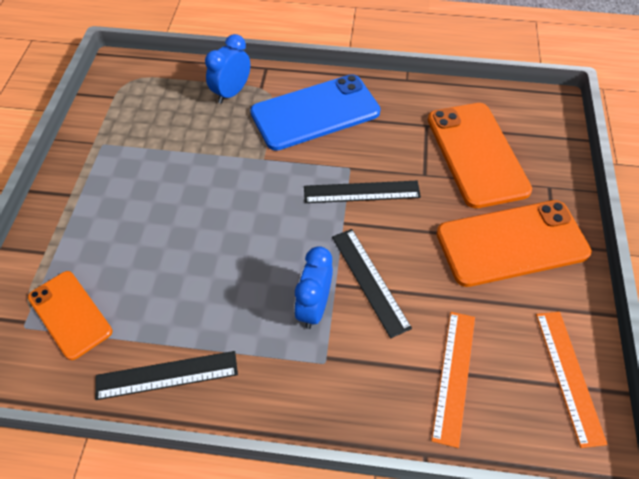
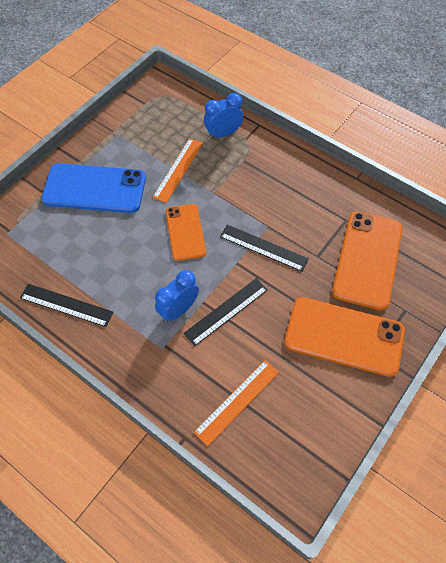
camera: 30 degrees right, 5 degrees up
orange phone [28,271,112,360] -> orange phone moved to [166,204,206,261]
blue phone [250,74,381,151] -> blue phone moved to [41,163,146,213]
black ruler [332,229,412,338] -> black ruler turned 45 degrees clockwise [183,278,268,346]
orange ruler [536,312,608,448] -> orange ruler moved to [153,138,203,203]

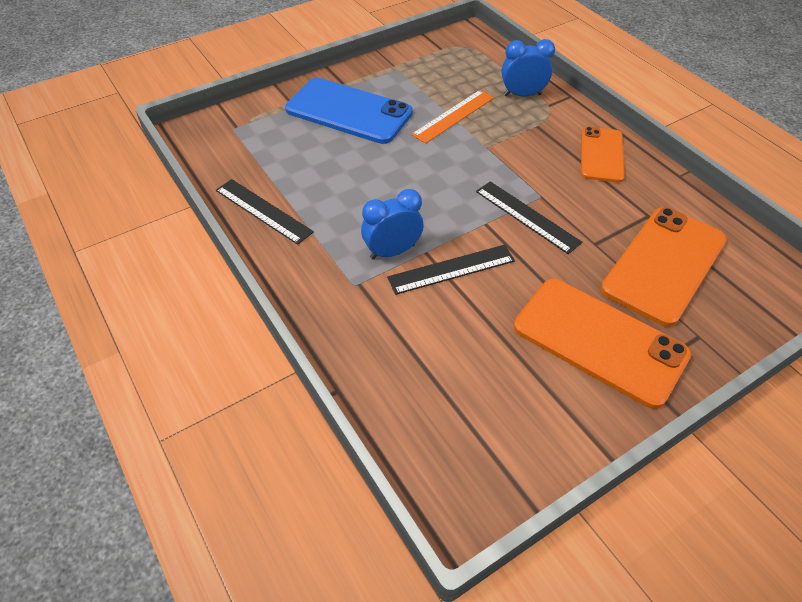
camera: 20 degrees right, 10 degrees down
orange phone [166,204,206,261] -> orange phone moved to [581,127,625,183]
orange ruler [194,360,279,446] -> none

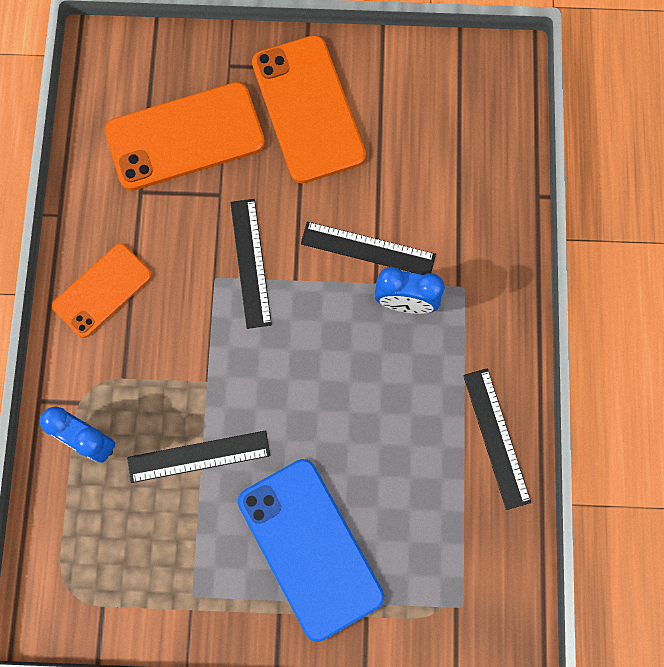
camera: 145 degrees left, 25 degrees up
orange ruler [411,90,494,144] -> black ruler [127,431,270,483]

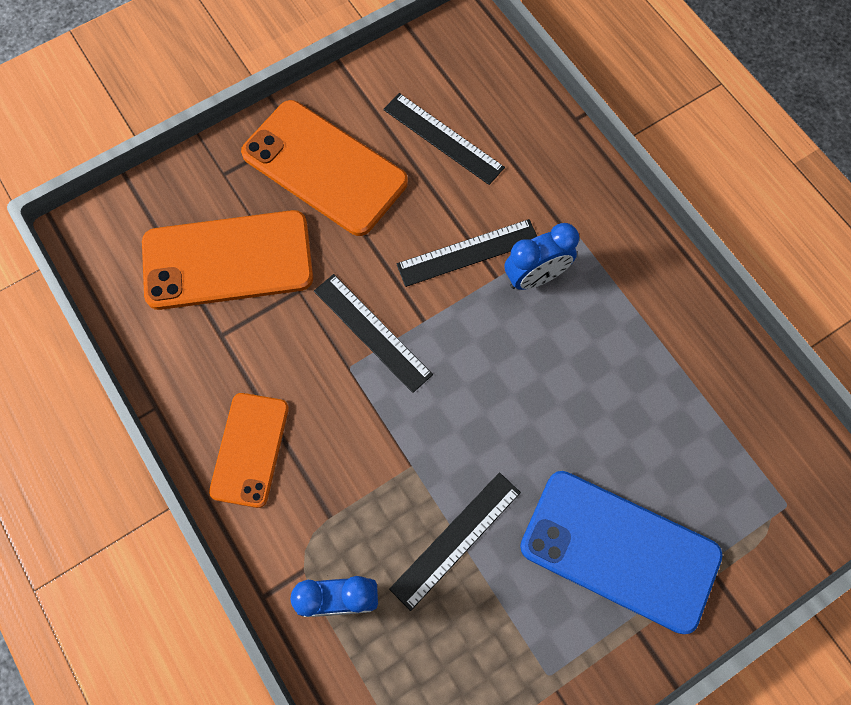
camera: 35 degrees left, 5 degrees down
orange phone [105,82,265,191] -> orange phone turned 45 degrees clockwise [142,210,313,310]
black ruler [463,368,531,510] -> black ruler moved to [383,93,505,185]

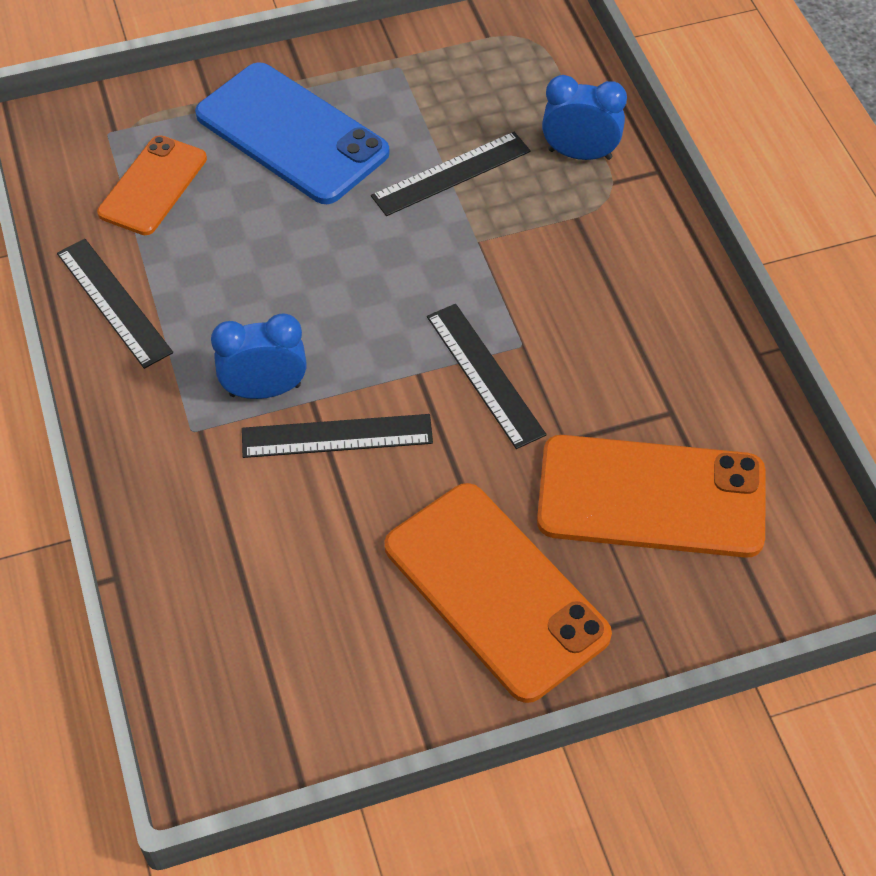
camera: 165 degrees left, 15 degrees down
orange phone [209,393,289,508] -> orange phone moved to [97,135,207,235]
black ruler [383,93,505,185] -> black ruler moved to [57,239,173,369]

